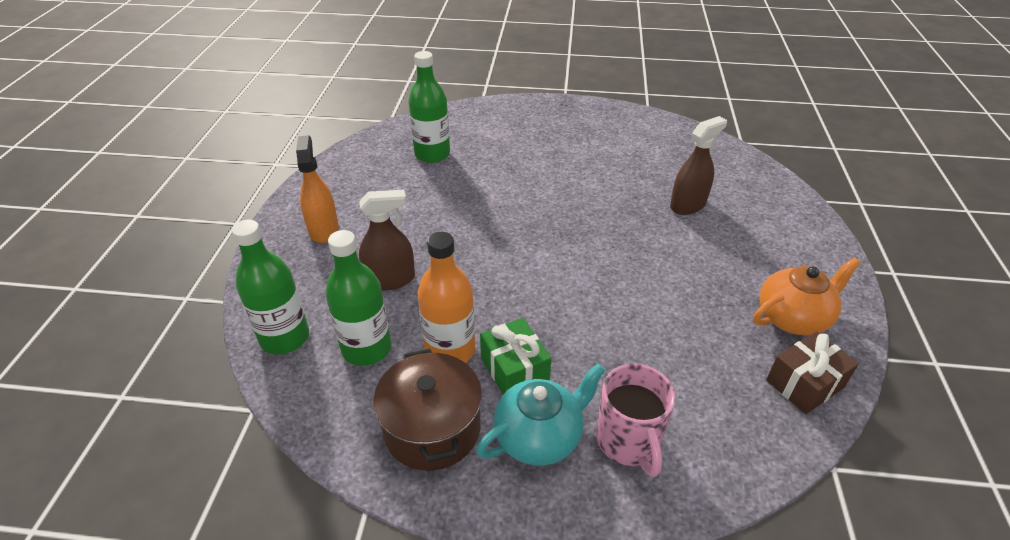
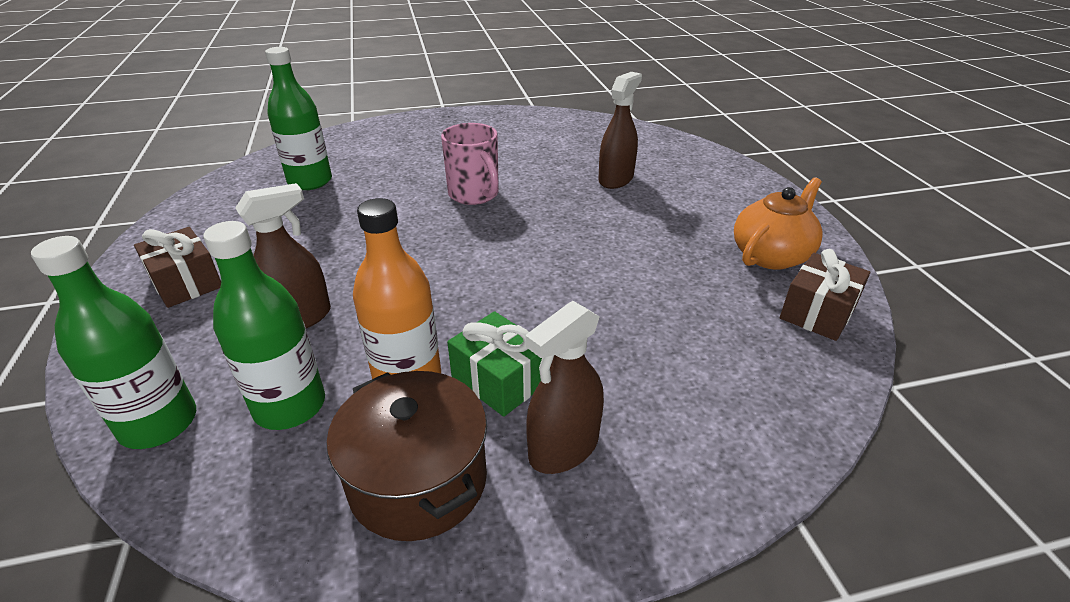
camera: 20 degrees left, 5 degrees down
orange spray bottle [296,135,339,243] -> brown gift [134,227,221,308]
turquoise teapot [476,363,606,466] -> brown spray bottle [526,301,604,474]
pink mug [596,364,676,477] -> pink mug moved to [441,123,499,205]

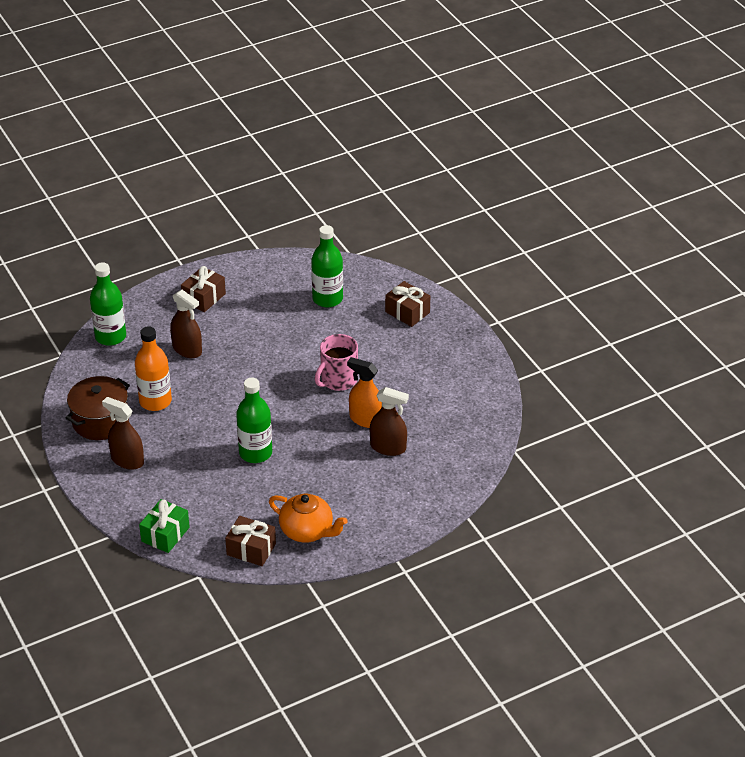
camera: 75 degrees right, 5 degrees up
green bottle [203,221,325,430] -> green bottle moved to [236,378,272,463]
green gift [447,311,542,417] -> green gift moved to [139,499,190,553]
none -> orange spray bottle [347,357,382,428]
none -> brown gift [385,281,430,327]

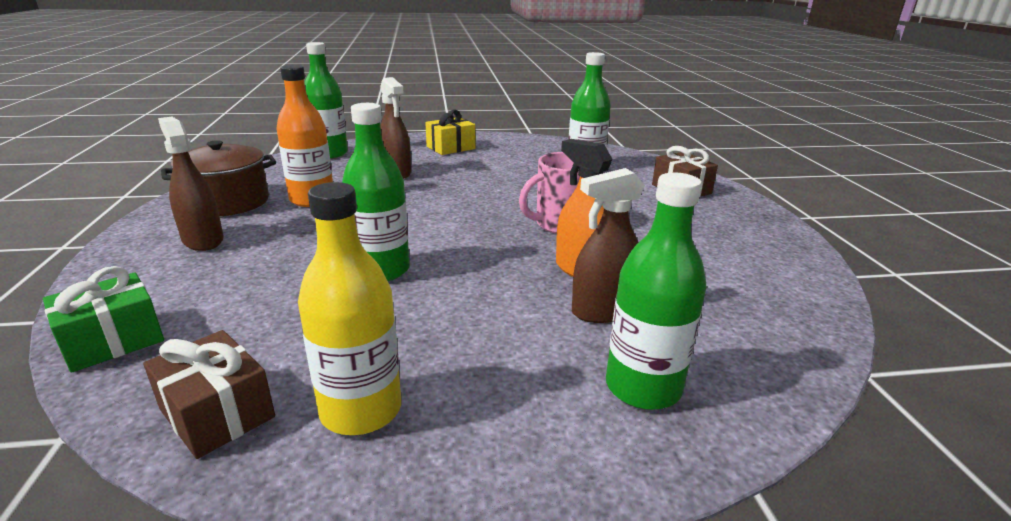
camera: 20 degrees right, 15 degrees down
brown gift [181,266,226,312] -> yellow gift [425,109,475,155]
orange teapot [269,494,348,543] -> yellow bottle [298,182,401,435]
brown spray bottle [370,387,409,456] -> brown spray bottle turned 120 degrees clockwise [572,168,645,323]
none -> green bottle [606,173,706,410]

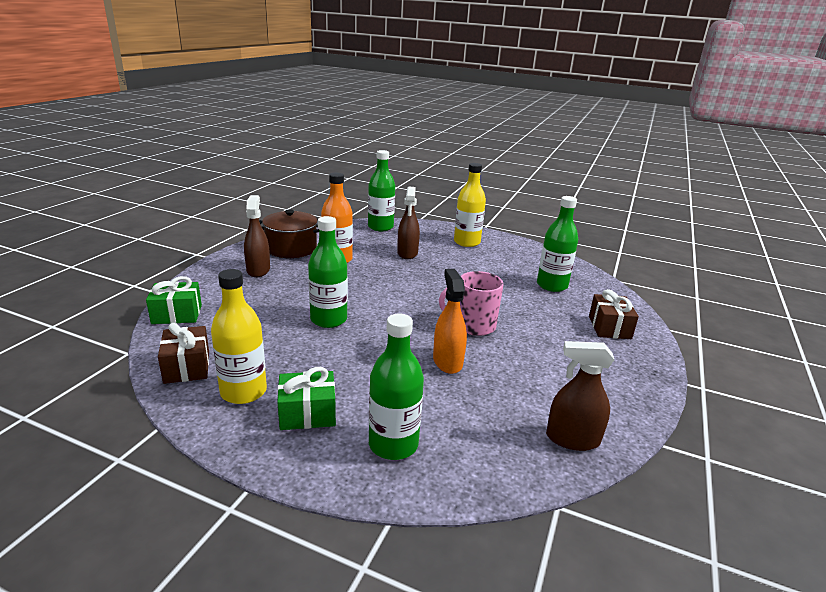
camera: 30 degrees right, 0 degrees up
yellow gift [425,109,475,155] -> yellow bottle [454,163,486,247]
brown spray bottle [572,168,645,323] -> brown spray bottle moved to [546,341,614,451]
none -> green gift [277,367,336,430]

